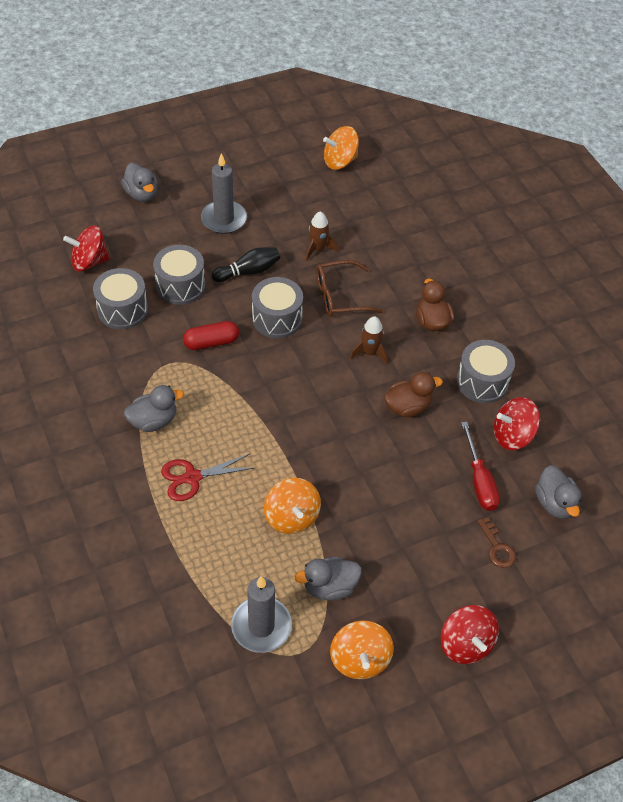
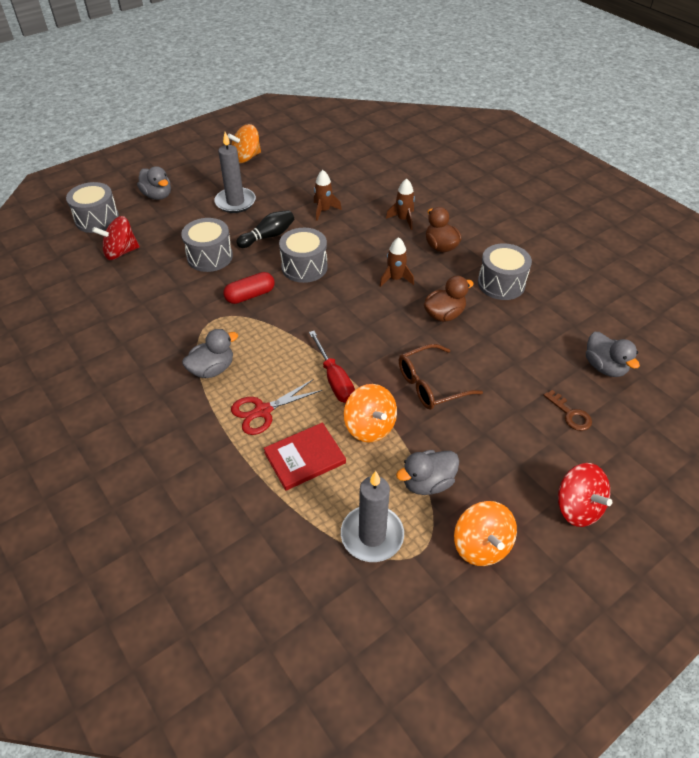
camera: 10 degrees left, 5 degrees down
grey drum [93,268,148,329] -> grey drum moved to [66,182,119,233]
brown glasses [316,260,383,317] -> brown glasses moved to [399,344,483,410]
orange spinning top [323,126,359,170] -> orange spinning top moved to [227,124,261,163]
red screwdriver [461,422,500,511] -> red screwdriver moved to [309,331,355,403]
red spinning top [494,397,540,450] -> none
none -> red book [264,422,346,491]
none -> brown rocket [386,179,415,230]

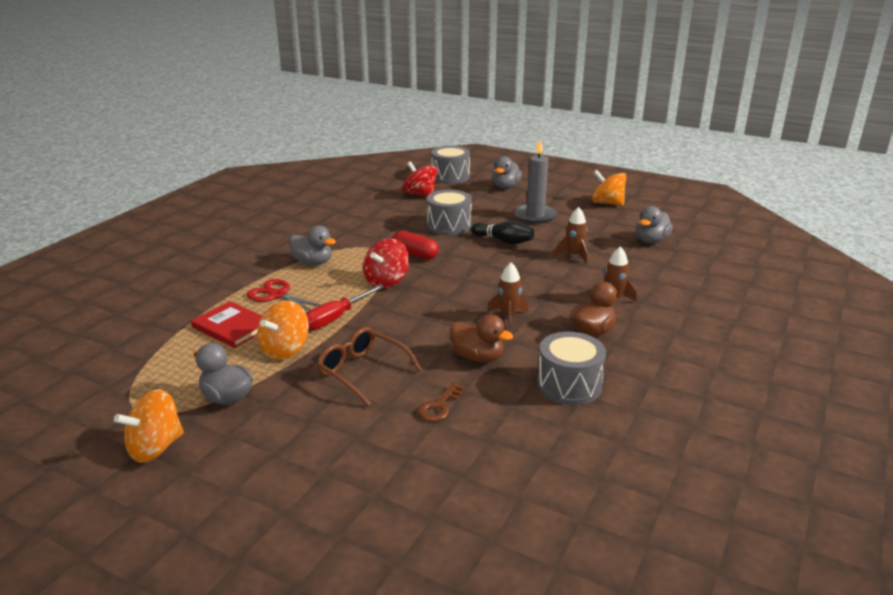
camera: 65 degrees right, 20 degrees down
grey drum [279,228,328,283] -> none
grey candle [341,471,404,562] -> none
brown key [543,390,592,431] -> brown key moved to [417,382,464,422]
red spinning top [558,463,612,527] -> red spinning top moved to [363,238,409,288]
grey duck [586,332,640,377] -> grey duck moved to [636,206,673,243]

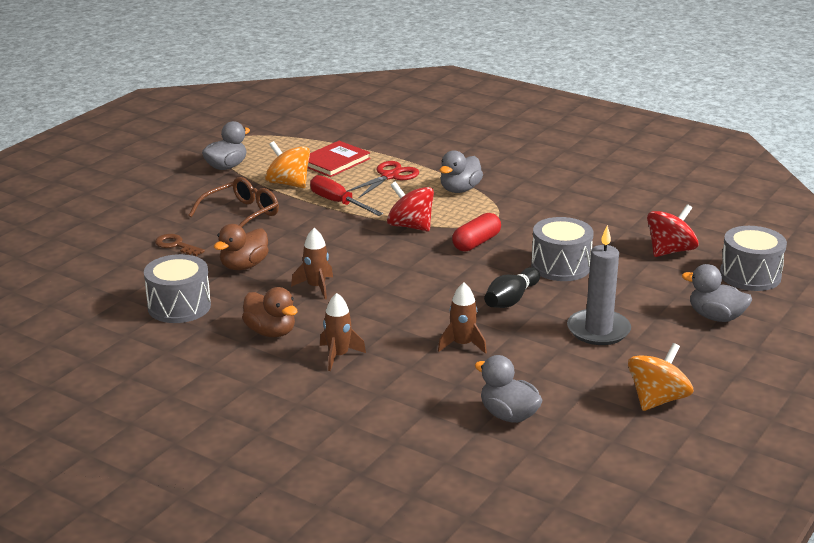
camera: 95 degrees right, 0 degrees up
orange spinning top [114,389,184,463] -> none

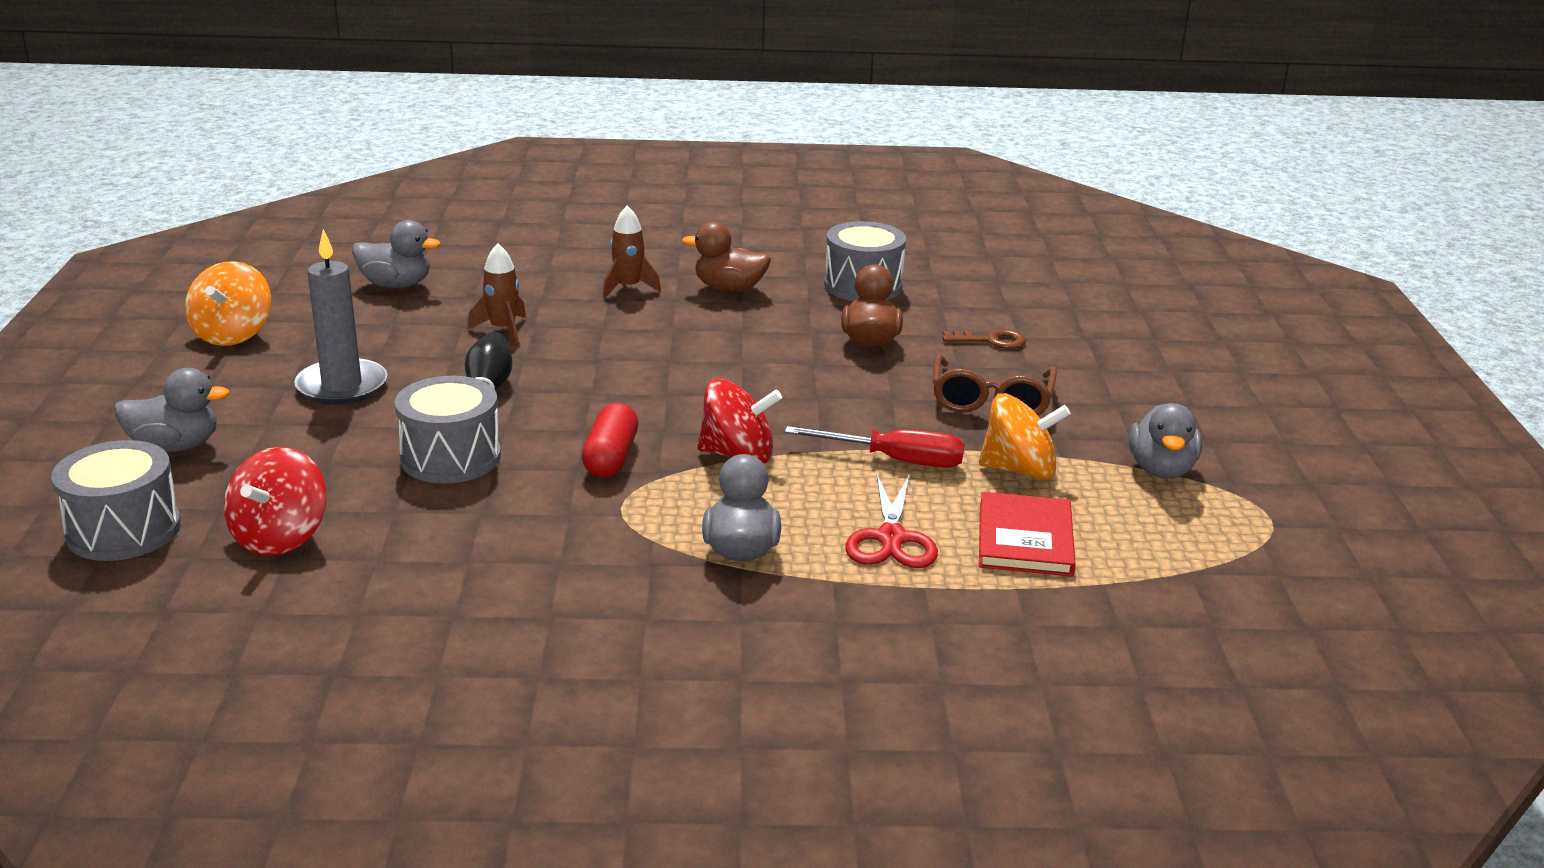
camera: 145 degrees right, 0 degrees up
brown rocket [291,228,333,299] -> none

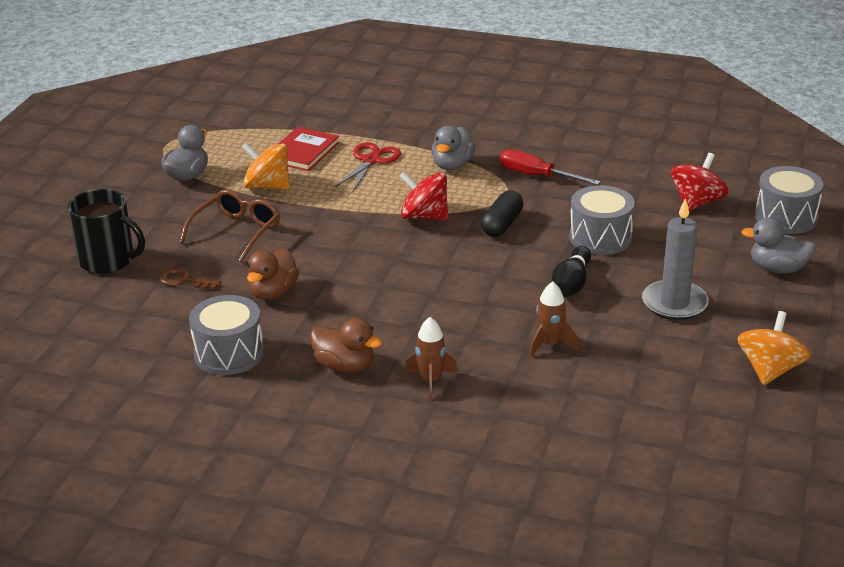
camera: 160 degrees left, 5 degrees up
grey duck [352,220,441,288] -> none
red capsule [582,403,638,478] -> black capsule [481,190,524,237]
red screwdriver [785,426,964,468] -> red screwdriver moved to [500,149,601,185]
none -> black mug [68,189,145,274]

